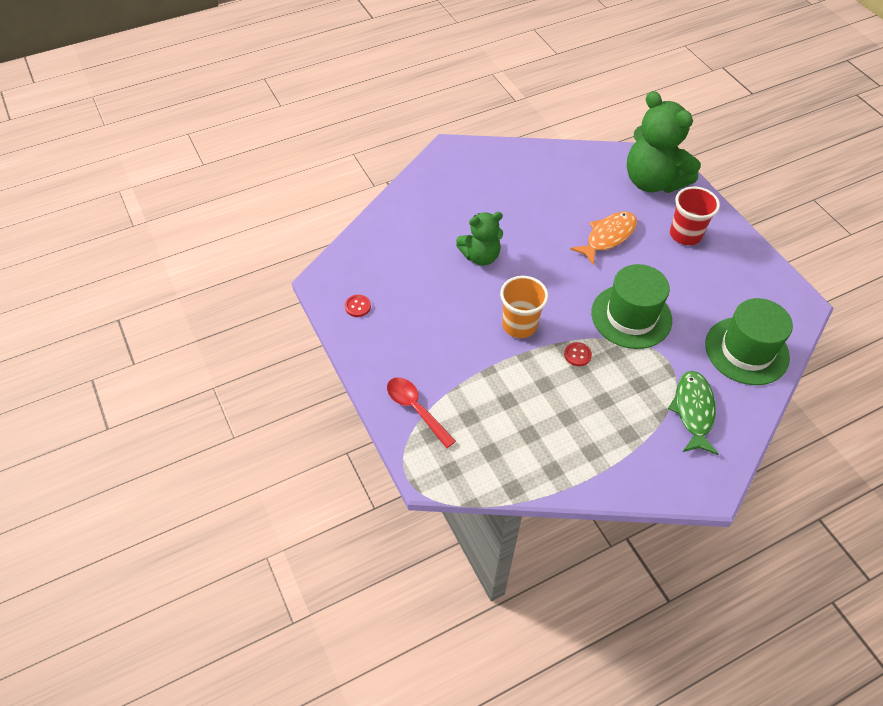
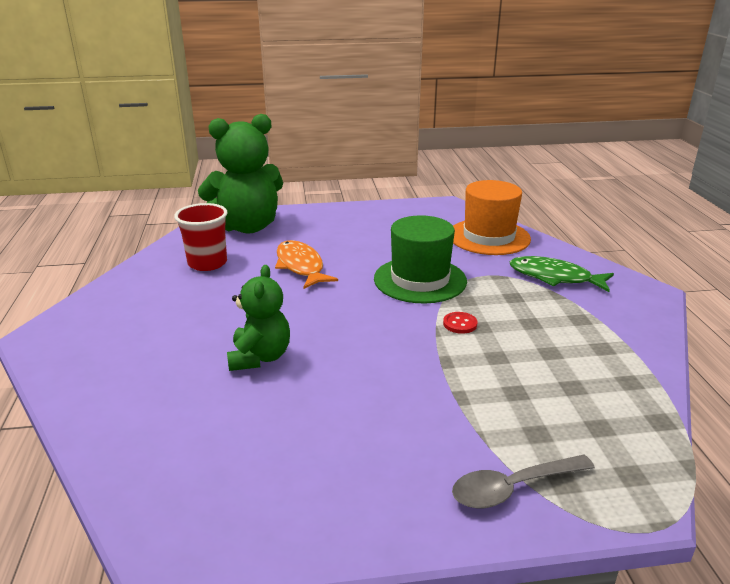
camera: 70 degrees left, 25 degrees down
red button [345,295,371,317] -> none
red spoon [387,377,456,448] -> grey spoon [452,455,595,508]
orange cup [500,276,548,338] -> none
red cup [670,186,720,245] -> red cup moved to [174,203,228,271]
green hat [705,298,793,385] -> orange hat [453,180,531,255]

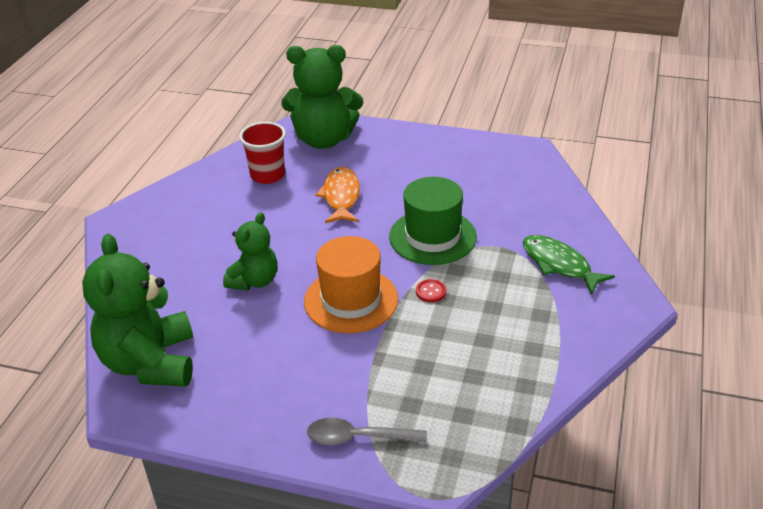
camera: 25 degrees right, 10 degrees up
orange hat [453,180,531,255] -> orange hat moved to [304,236,398,333]
none -> green teddy bear [82,234,193,387]

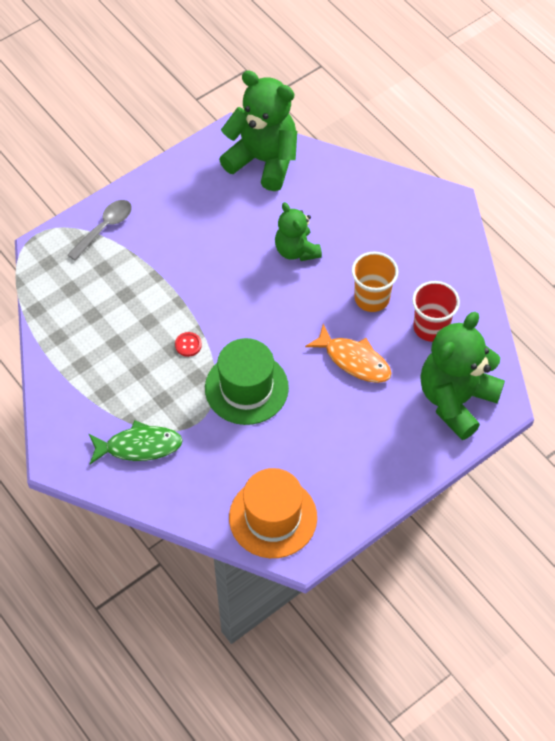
camera: 125 degrees right, 20 degrees up
orange hat [304,236,398,333] -> orange hat moved to [229,468,317,558]
none -> orange cup [352,252,398,312]

